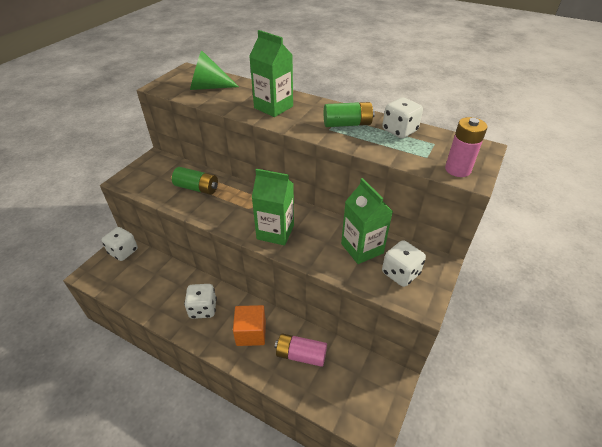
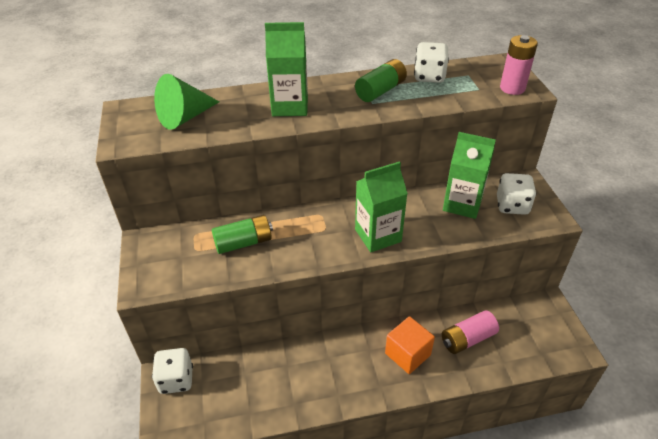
camera: 40 degrees left, 0 degrees up
white dice [184,284,217,319] -> none

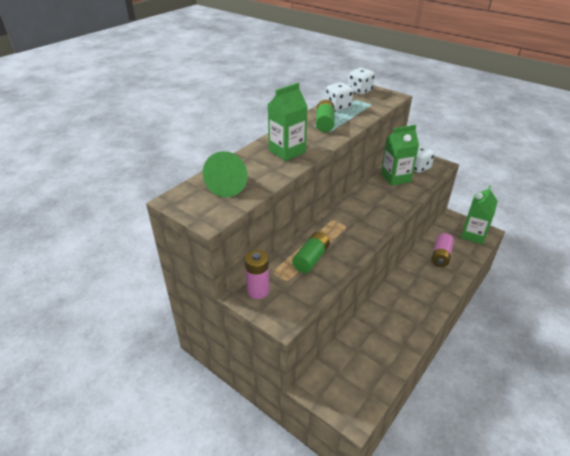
camera: 40 degrees left, 5 degrees down
white dice [152,348,193,394] -> white dice moved to [348,68,375,95]
green carton [355,161,408,252] -> green carton moved to [461,185,498,244]
orange cube [385,316,435,374] -> none
pink battery [500,35,538,95] -> pink battery moved to [245,250,269,299]

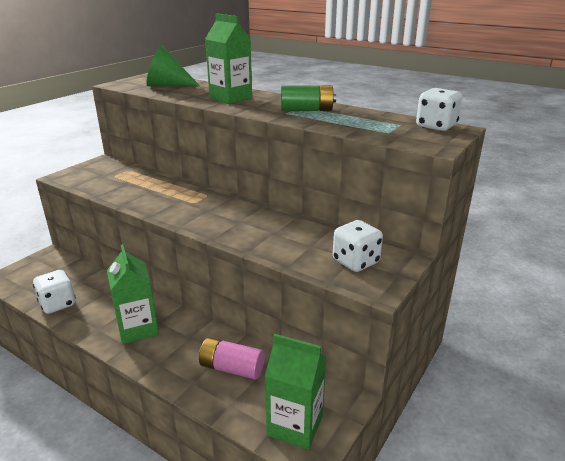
camera: 85 degrees right, 10 degrees down
pink battery [245,250,269,299] -> none
green battery [292,232,330,273] -> none
white dice [325,82,353,111] -> white dice moved to [33,270,76,314]
green carton [381,125,419,186] -> green carton moved to [107,244,159,344]

